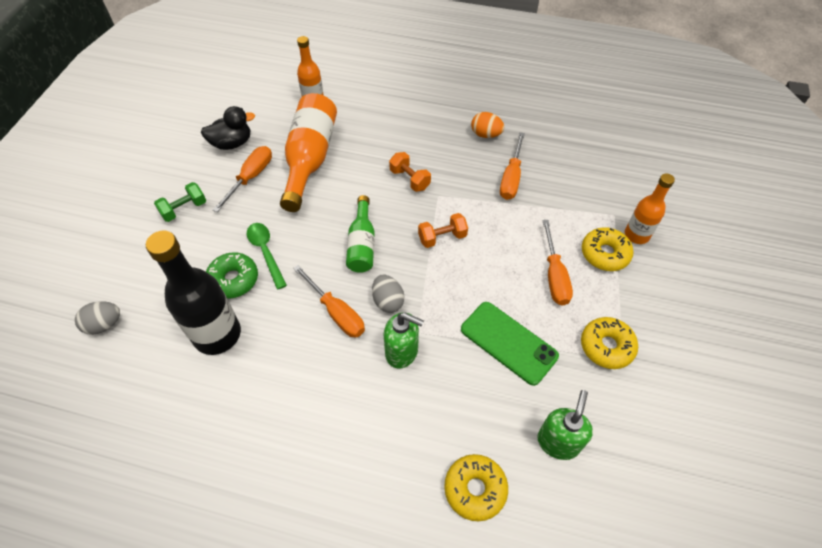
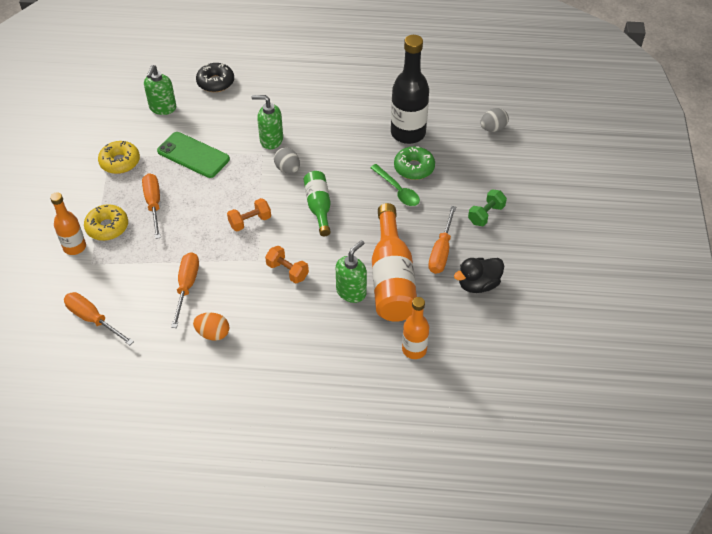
camera: 170 degrees right, 5 degrees down
orange screwdriver [293,265,365,338] -> orange screwdriver moved to [64,292,134,345]
yellow donut [444,454,508,521] -> black donut [196,63,234,92]
none -> green soap dispenser [336,240,367,303]

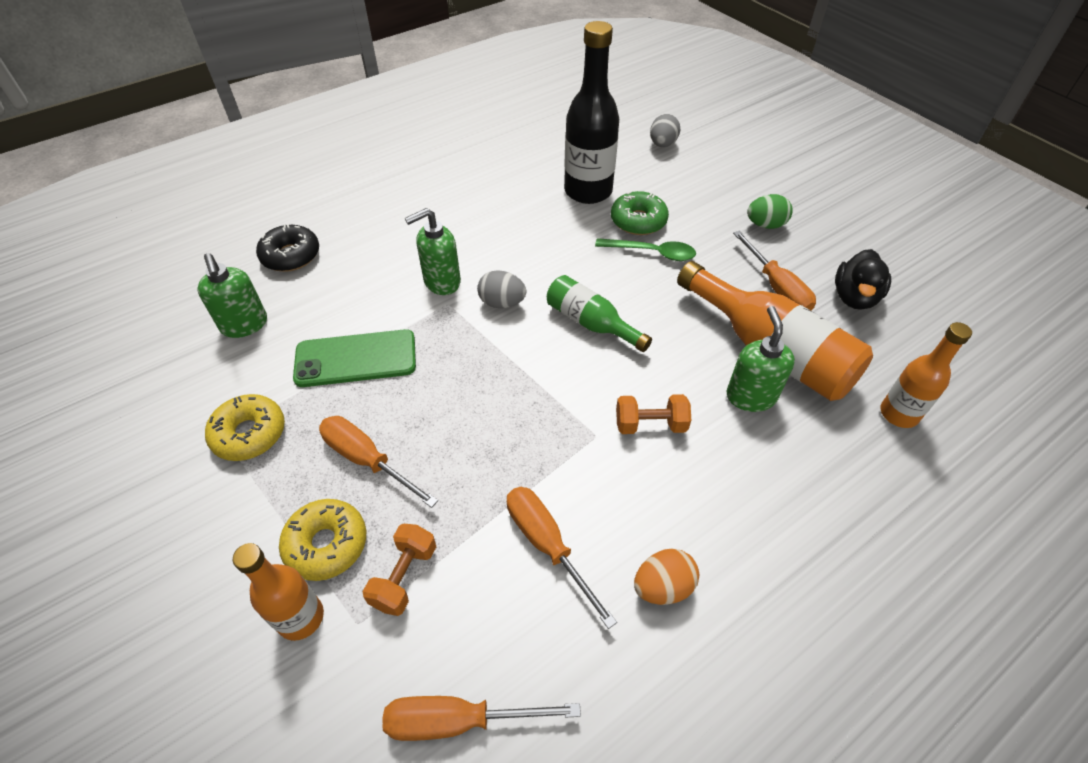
camera: 40 degrees left, 0 degrees up
orange dumbbell [227,198,271,232] -> orange dumbbell moved to [362,524,436,616]
green dumbbell [468,189,507,226] -> green egg [747,194,793,229]

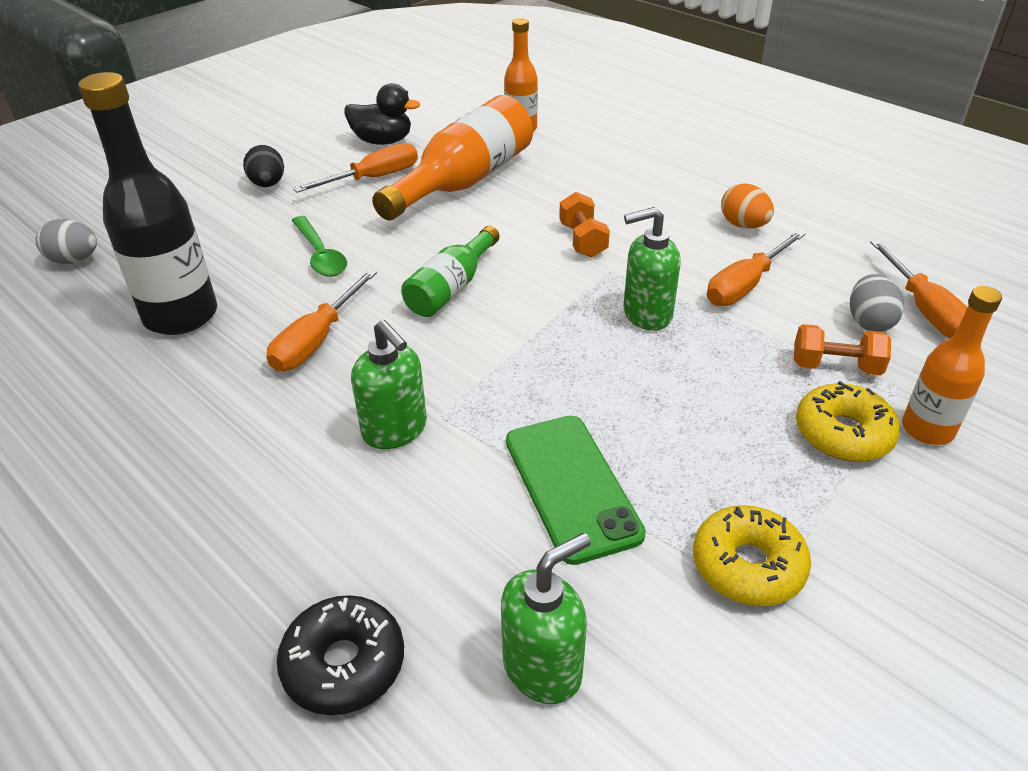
camera: 100 degrees left, 10 degrees down
orange screwdriver [319,416,438,508] -> orange screwdriver moved to [267,270,377,371]
grey egg [477,271,526,308] -> grey egg moved to [850,274,904,332]
green spoon [595,238,696,261] -> green spoon turned 150 degrees clockwise [291,216,347,277]
green donut [611,191,669,235] -> none
green soap dispenser [727,306,795,412] -> green soap dispenser moved to [624,207,681,331]
green egg [747,194,793,229] -> black egg [243,145,284,187]

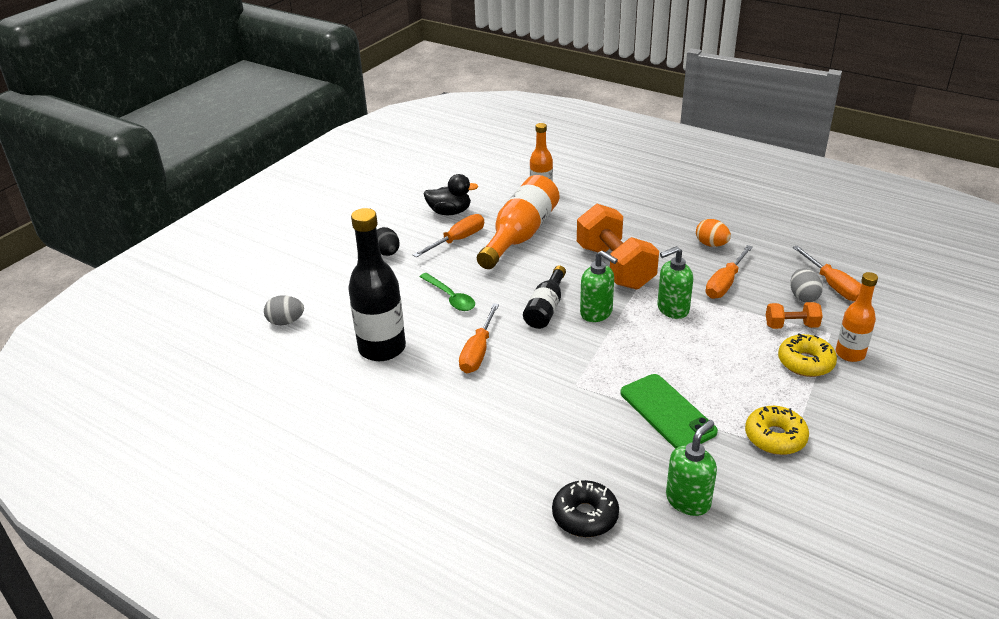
camera: 10 degrees left, 5 degrees down
green soap dispenser [351,320,427,449] -> green soap dispenser moved to [580,251,618,322]
green bottle [401,226,500,317] -> black bottle [523,265,566,329]
orange dumbbell [559,192,610,258] -> orange dumbbell [577,204,659,290], size x2.08

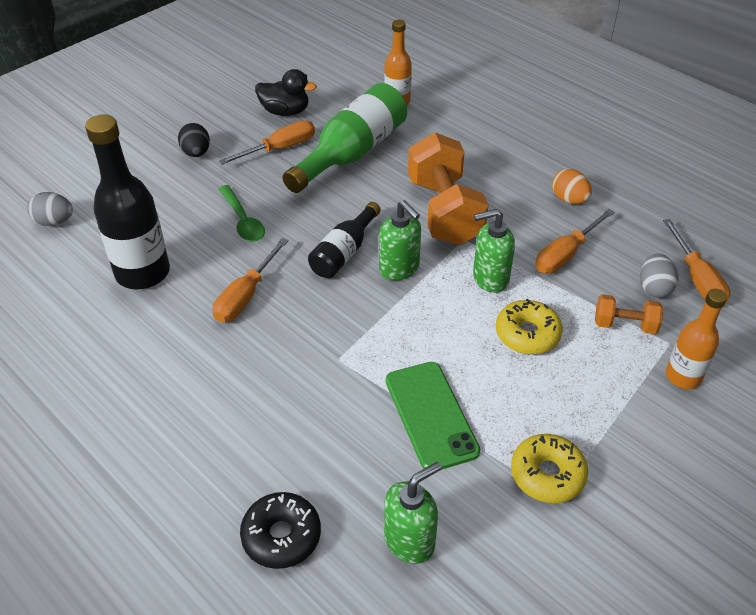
camera: 10 degrees right, 10 degrees up
orange bottle [477,175,559,269] -> green bottle [283,83,407,193]
yellow donut [778,333,837,377] -> yellow donut moved to [496,299,563,355]

